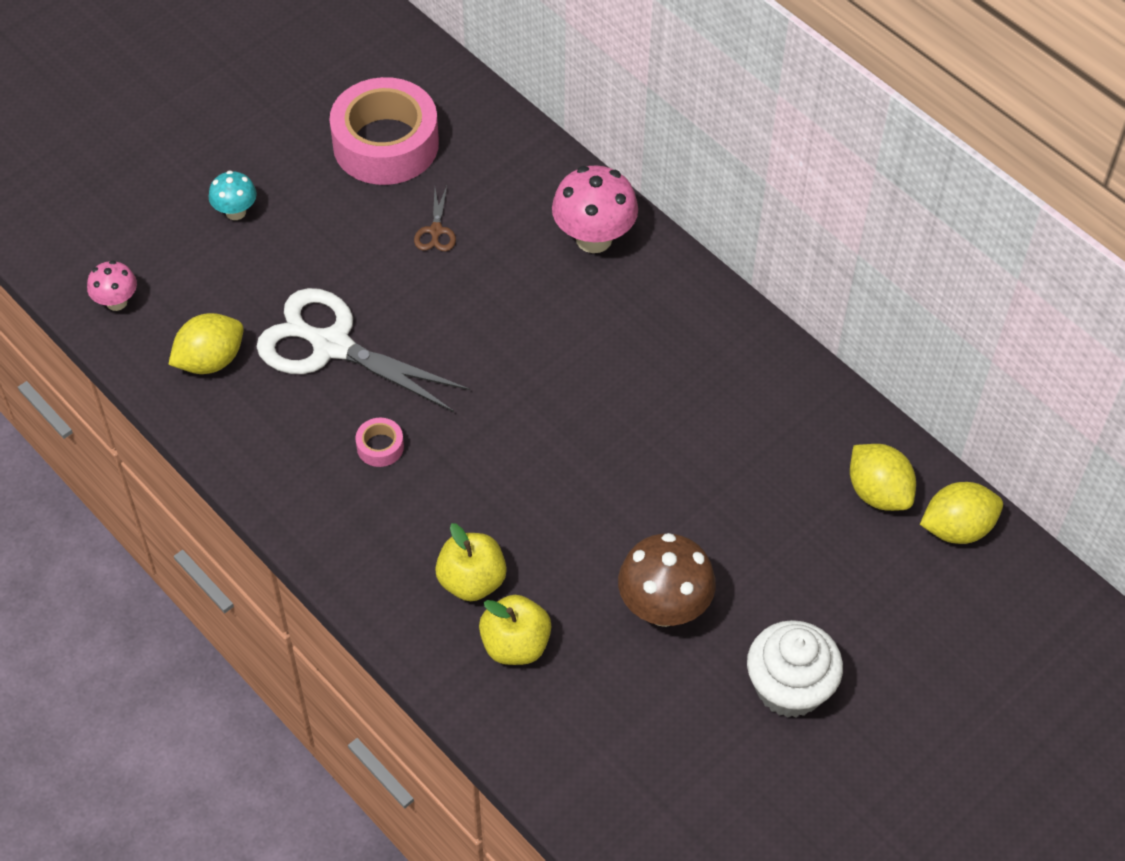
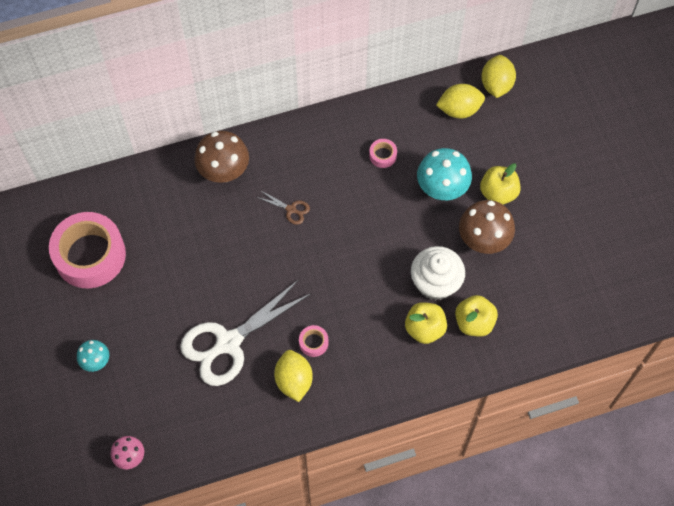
camera: 65 degrees left, 10 degrees up
yellow lemon [168,313,244,374] -> yellow lemon moved to [274,350,313,402]
brown scissors [414,186,456,251] -> brown scissors moved to [257,190,310,225]
pink mushroom [552,165,638,253] -> brown mushroom [194,131,249,183]
white cupcake [747,620,843,718] -> white cupcake moved to [411,246,465,300]
none -> pink tape [369,139,397,168]
none -> turquoise mushroom [417,148,472,200]
none -> yellow apple [480,163,521,205]

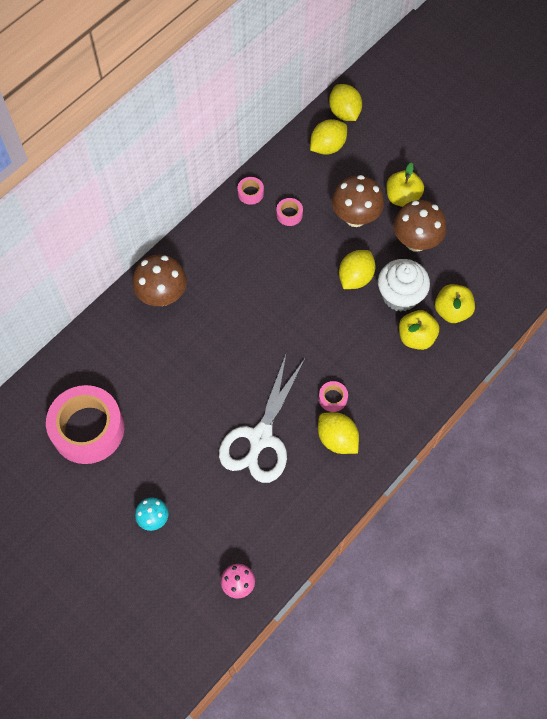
camera: 30 degrees left, 0 degrees up
brown scissors [257,190,310,225] -> none
turquoise mushroom [417,148,472,200] -> brown mushroom [332,175,384,227]
none -> pink tape [237,177,264,205]
none -> yellow lemon [339,250,376,289]

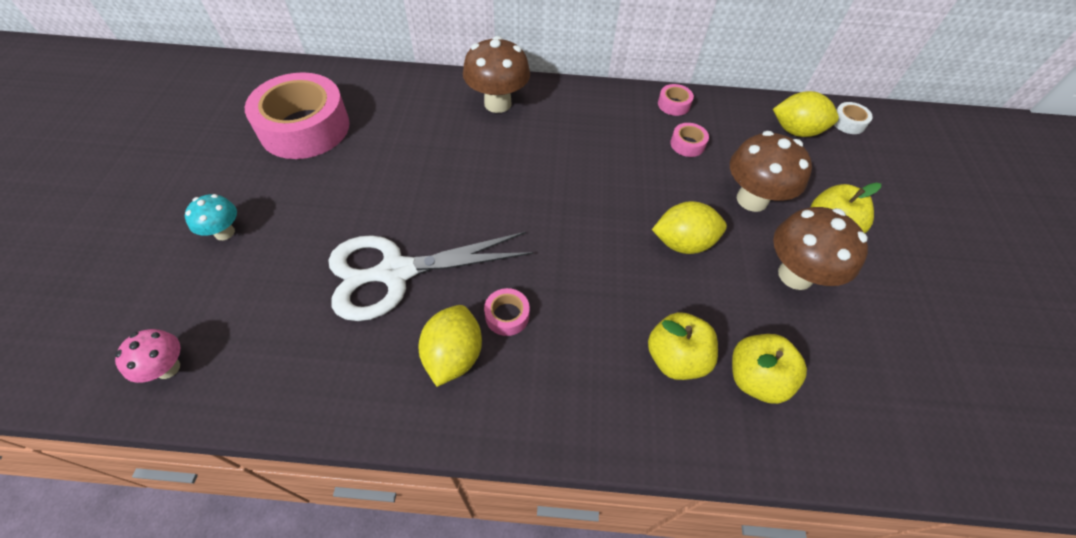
camera: 50 degrees right, 10 degrees down
yellow lemon [329,84,362,121] -> white tape [834,102,873,134]
white cupcake [378,259,430,312] -> none

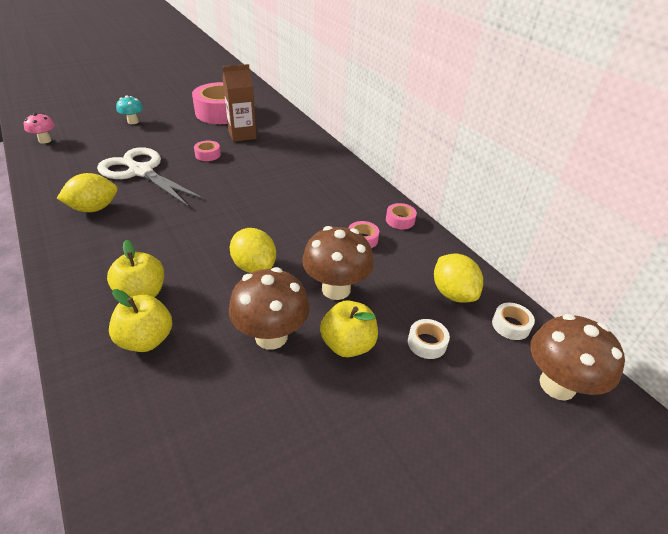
camera: 55 degrees right, 15 degrees down
brown mushroom [463,36,530,113] -> brown mushroom moved to [530,314,625,401]
pink tape [484,288,530,336] -> pink tape moved to [194,141,221,161]
none -> brown carton [223,64,257,142]
none -> white tape [408,319,450,359]

